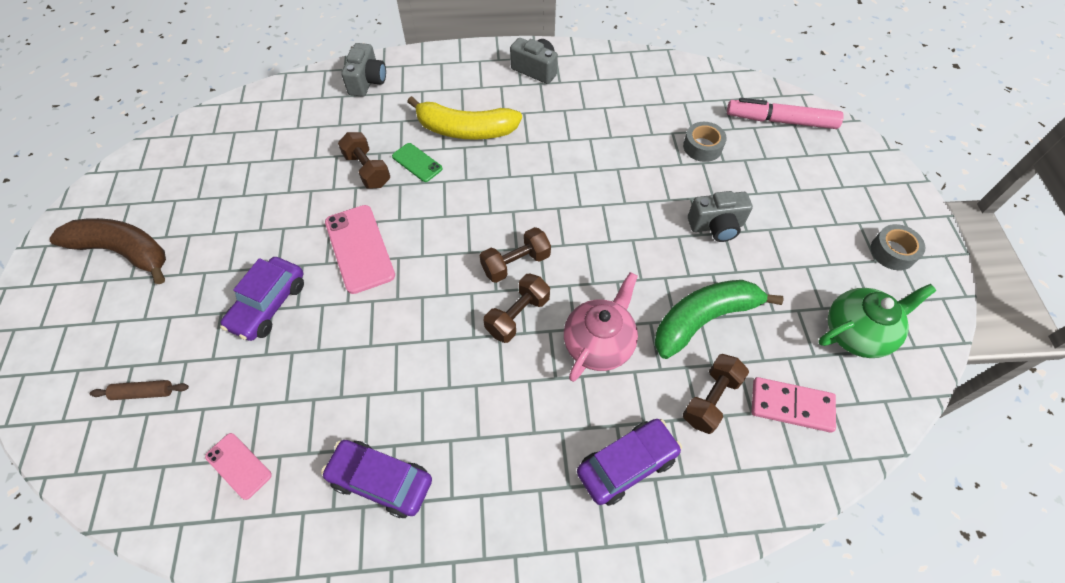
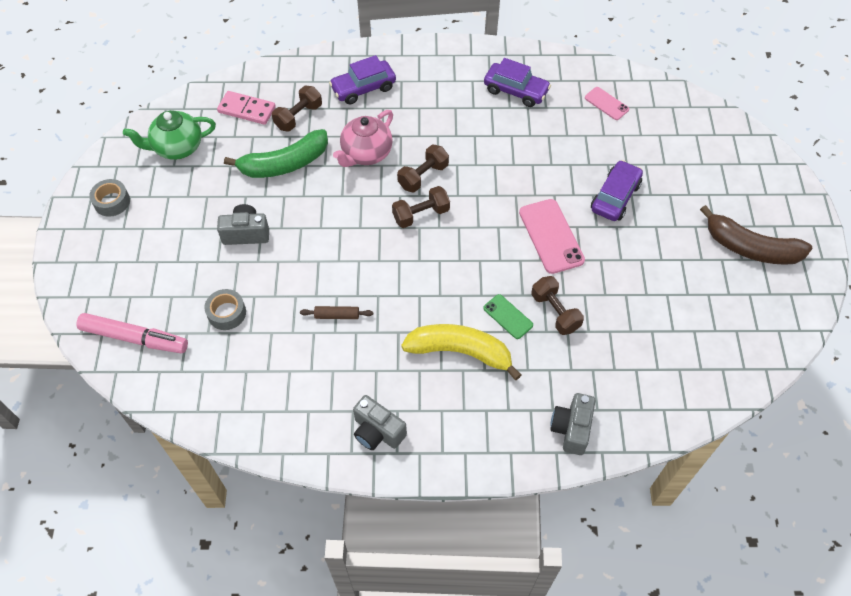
camera: 175 degrees left, 0 degrees up
brown rolling pin [90,380,189,400] -> brown rolling pin moved to [300,306,373,319]

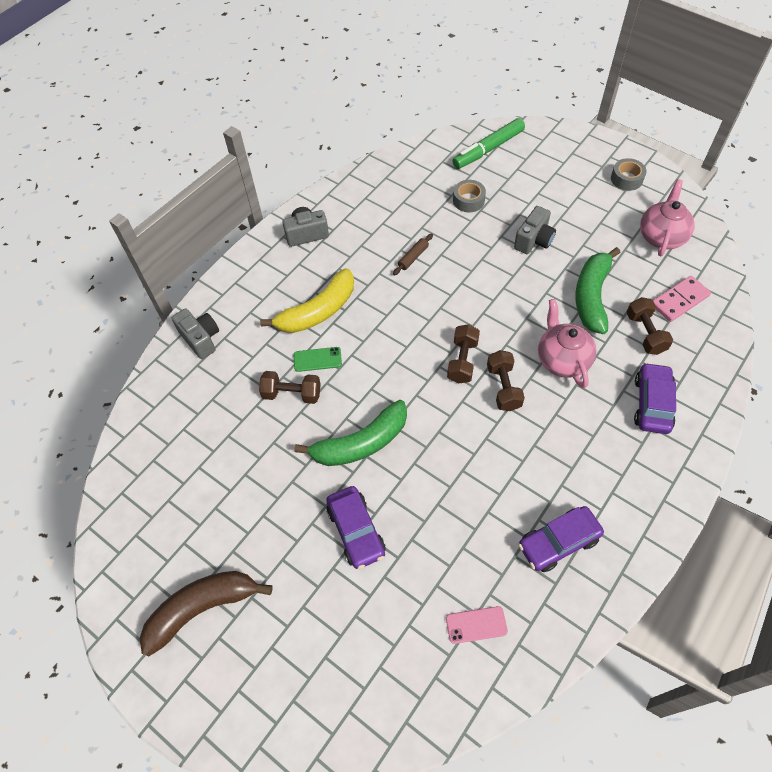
camera: 130 degrees right, 0 degrees up
pink marker [76,313,188,353] -> green marker [452,118,525,169]
green teapot [123,110,216,160] -> pink teapot [640,179,695,256]
pink phone [519,199,585,274] -> green banana [294,400,407,466]

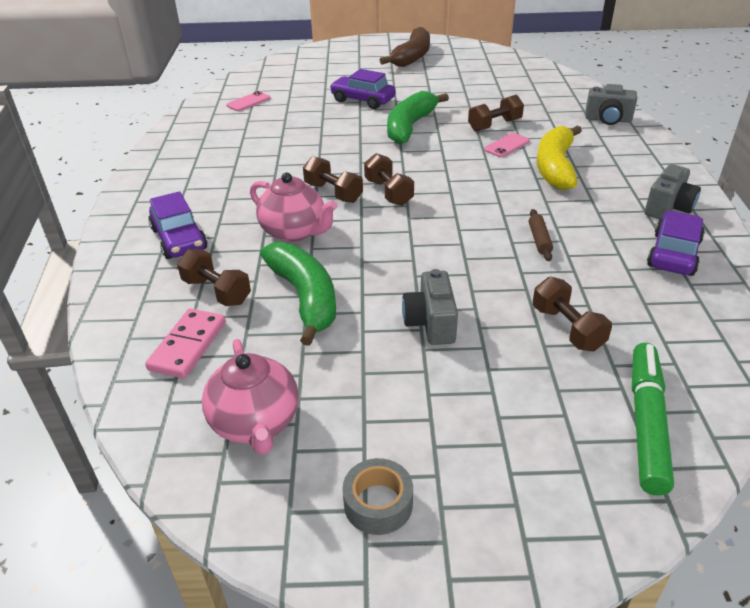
camera: 140 degrees right, 20 degrees down
green phone [294,347,342,372] -> pink phone [484,133,530,157]
grey tape [453,180,486,213] -> brown dumbbell [533,277,612,351]
purple car [518,506,604,572] -> purple car moved to [647,211,705,276]

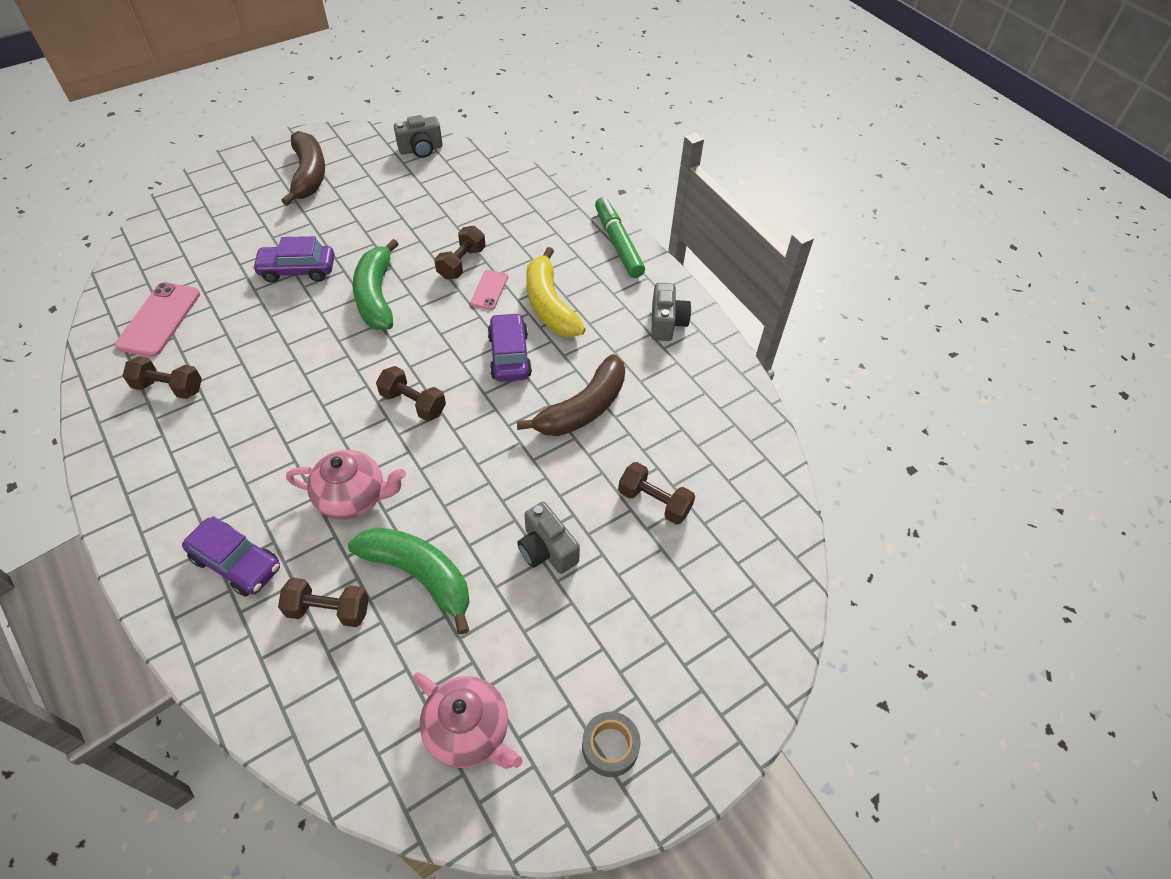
camera: 35 degrees left, 15 degrees up
pink domino [145,308,226,378] -> none
pink phone [226,91,271,111] -> pink phone [115,282,200,357], size x1.74
brown dumbbell [303,156,363,203] -> brown dumbbell moved to [123,356,202,399]
brown rolling pin [529,209,553,261] -> brown banana [517,354,625,436]
grey camera [585,84,637,125] -> grey camera moved to [394,115,443,158]
green marker [632,343,674,496] -> green marker moved to [595,197,645,278]
purple car [647,211,705,276] -> purple car moved to [488,313,532,382]

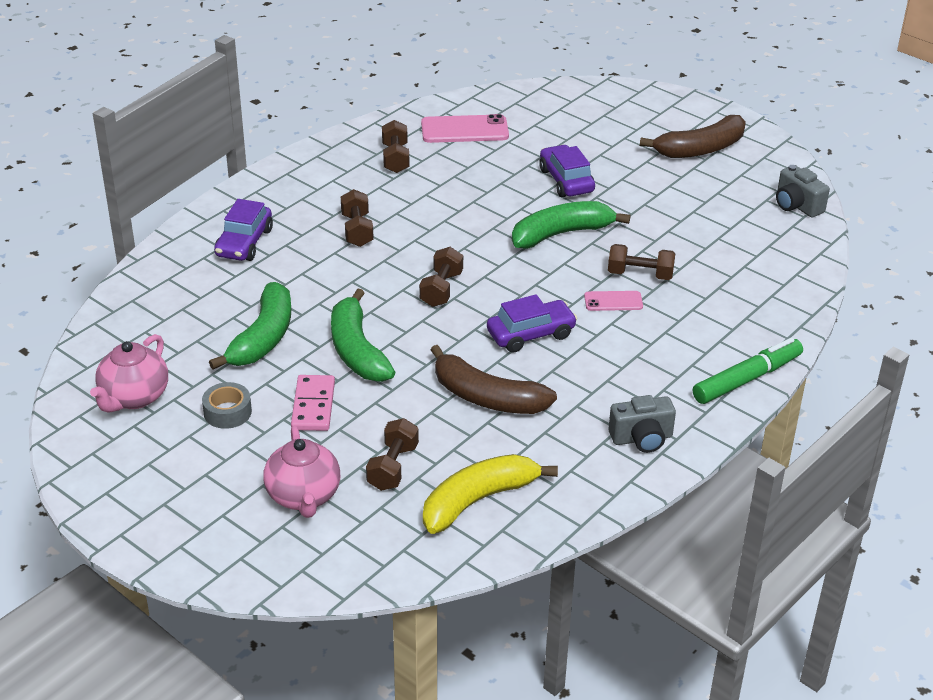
camera: 75 degrees right, 15 degrees down
brown dumbbell [278,578,369,627] -> brown dumbbell moved to [341,189,374,247]
pink teapot [286,450,406,520] -> pink teapot moved to [263,426,340,518]
grey camera [517,502,580,574] -> pink domino [291,375,335,431]
yellow banana [526,247,586,337] -> yellow banana moved to [423,454,558,534]
grey tape [582,712,641,777] -> grey tape moved to [202,382,252,429]
none -> green banana [331,289,395,382]

